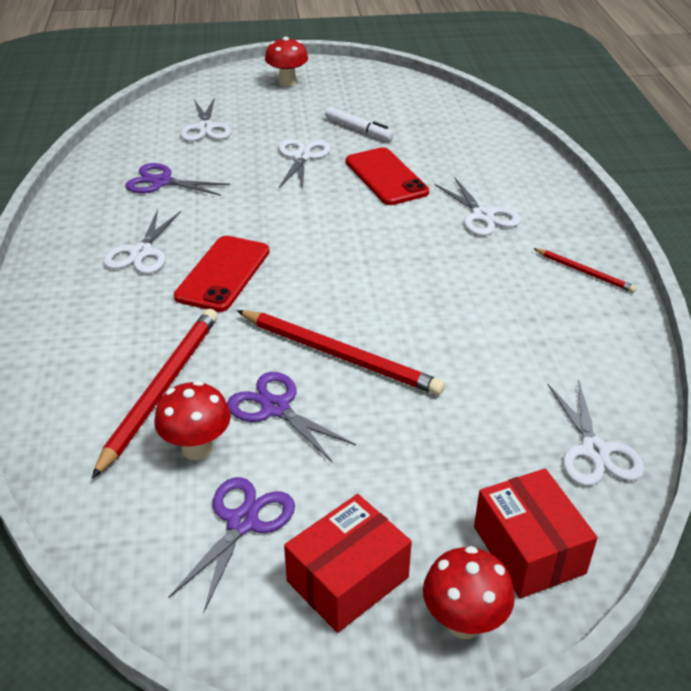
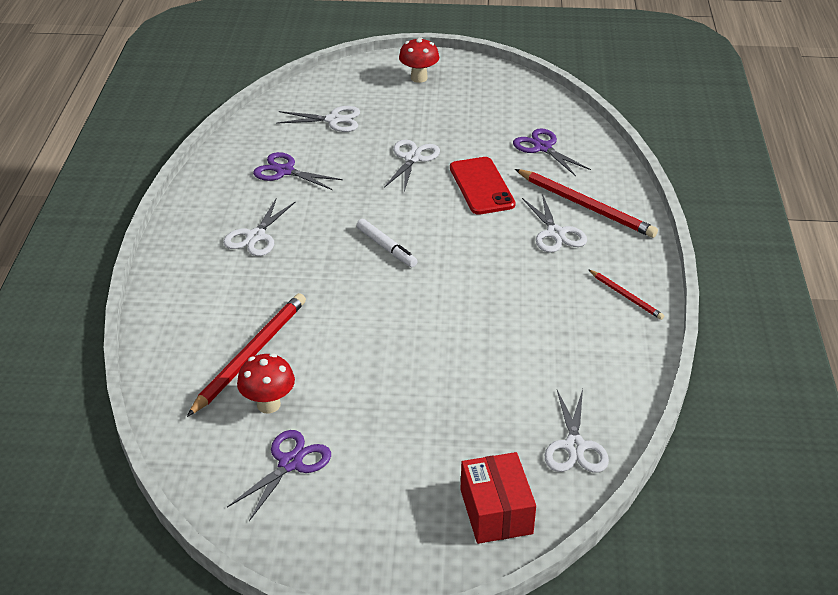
camera: 10 degrees right, 0 degrees up
red phone [174,236,270,312] -> none
white scissors [180,97,231,141] -> white scissors turned 90 degrees counterclockwise [276,106,360,132]
purple scissors [227,372,356,463] -> purple scissors moved to [513,128,591,176]
red pencil [237,310,445,395] -> red pencil moved to [515,169,658,238]
red box [284,494,412,633] -> none
white marker [325,107,394,141] -> white marker moved to [356,219,418,267]
red mushroom [423,546,515,639] -> none

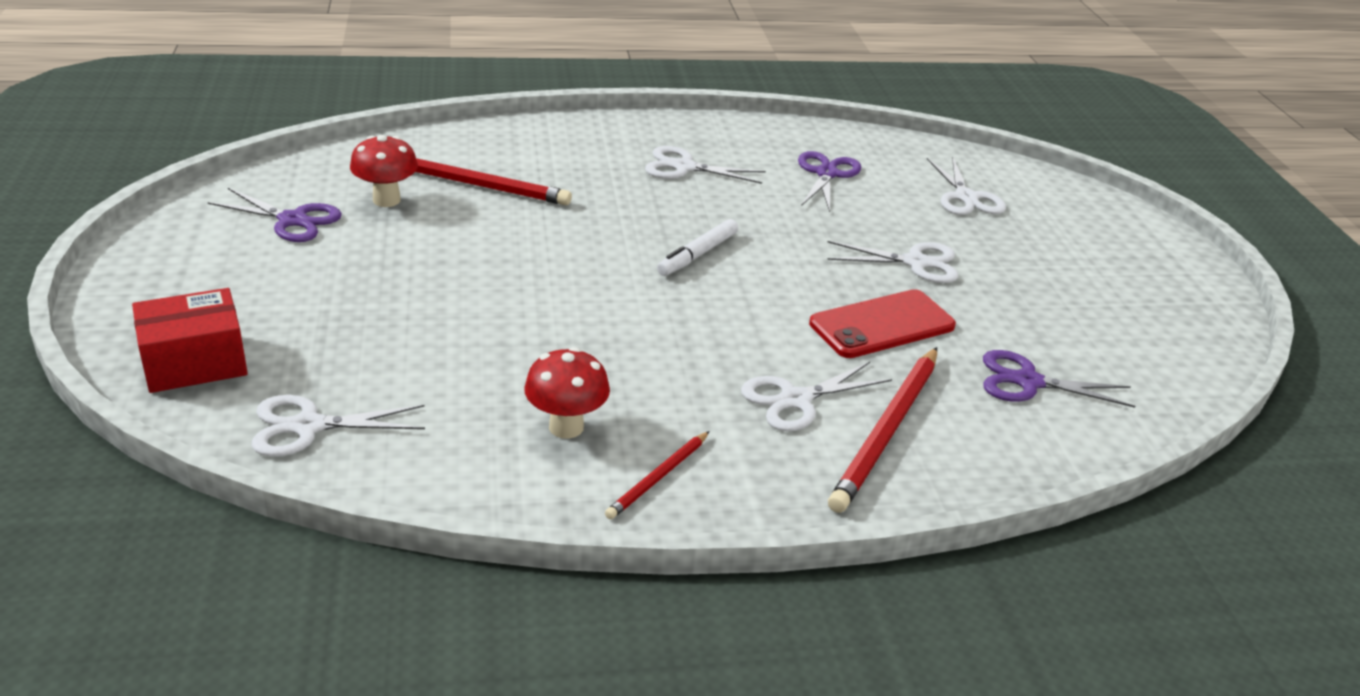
camera: 75 degrees right, 5 degrees down
red mushroom [399,37,439,83] -> red mushroom moved to [524,347,610,439]
purple scissors [513,128,591,176] -> purple scissors turned 120 degrees counterclockwise [983,350,1135,408]

